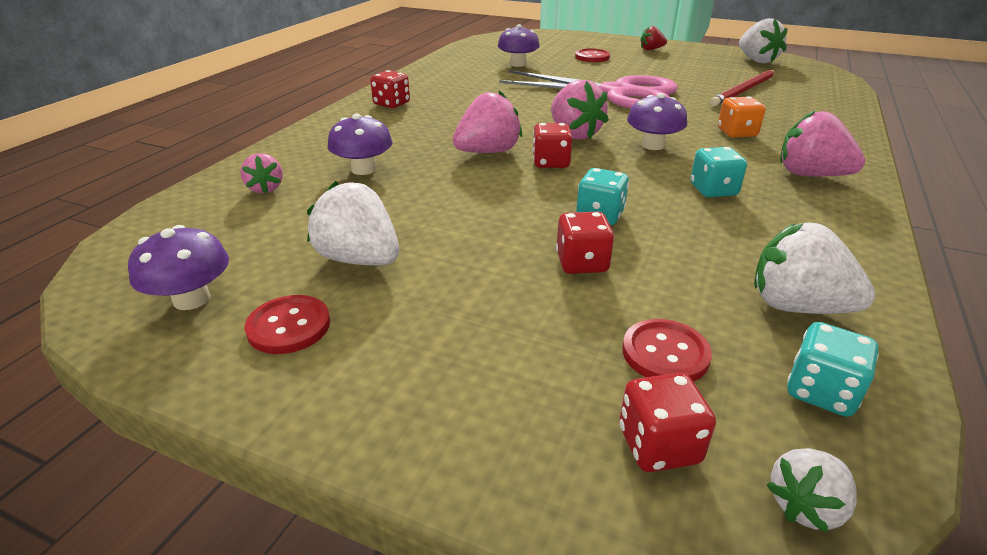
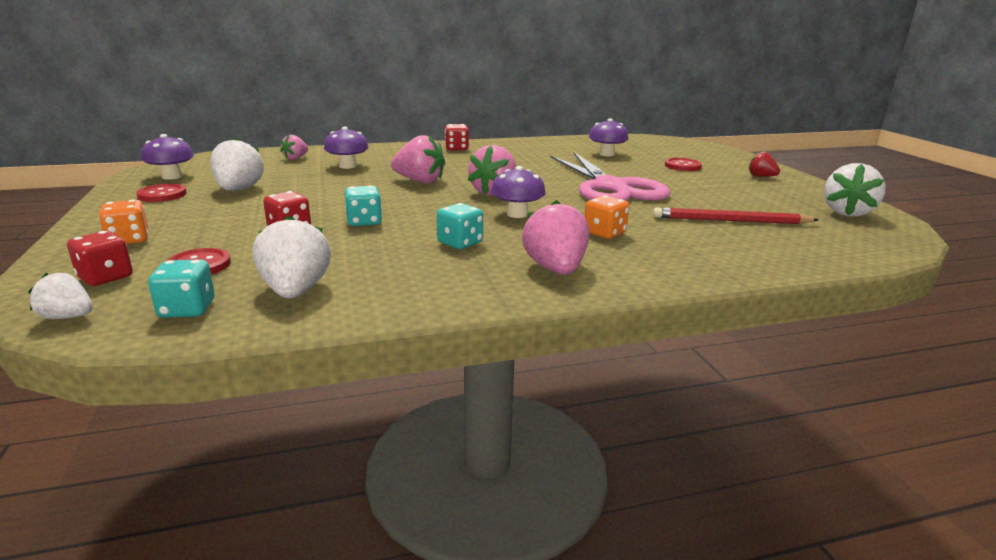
camera: 50 degrees right, 10 degrees down
red dice [532,123,572,168] -> none
none -> orange dice [98,200,149,244]

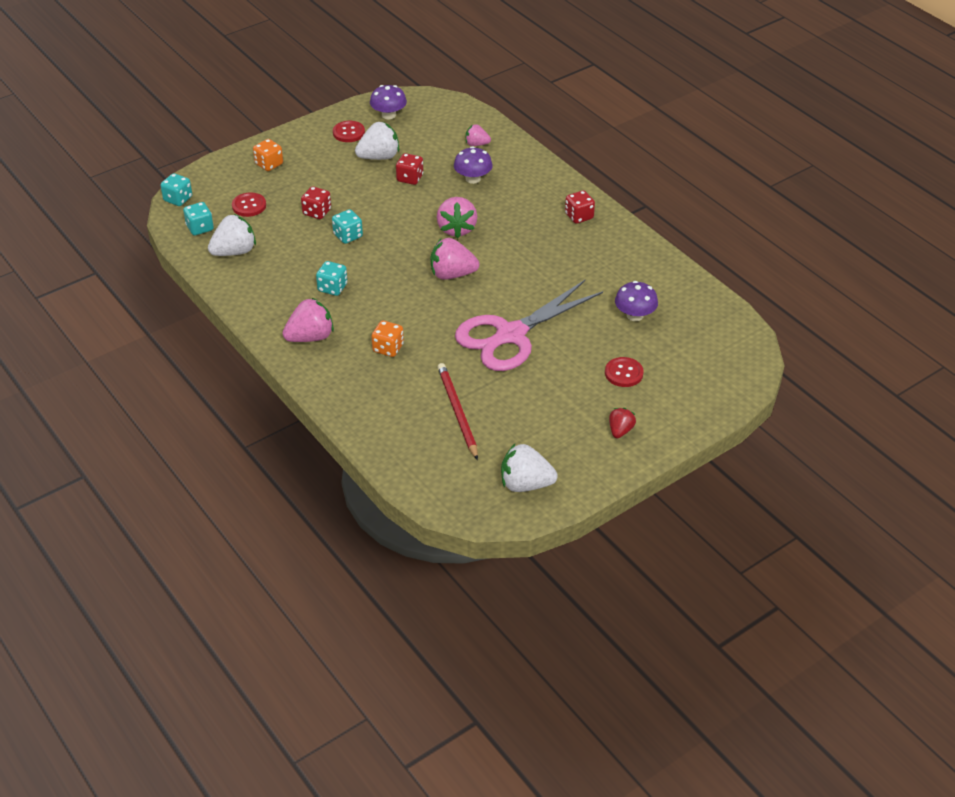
camera: 70 degrees right, 20 degrees up
white strawberry [28,273,93,319] -> turquoise dice [160,173,192,206]
red dice [67,231,133,286] -> red dice moved to [396,153,423,185]
purple mushroom [491,166,546,218] -> none

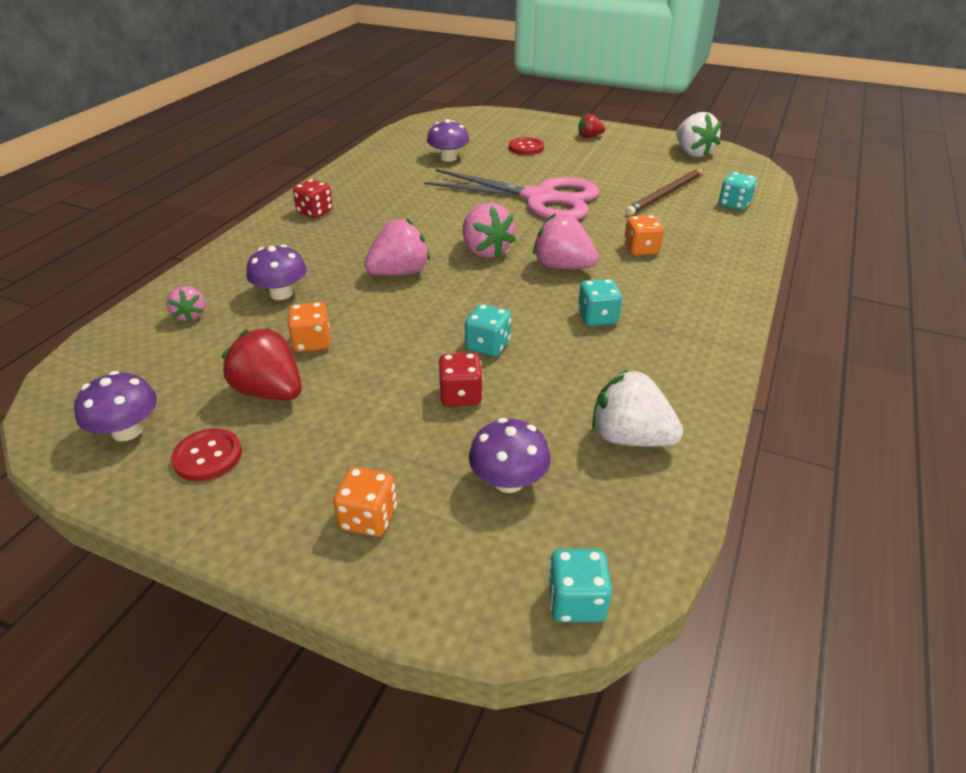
camera: 120 degrees left, 5 degrees down
turquoise dice [183,202,214,235] -> turquoise dice moved to [719,172,757,210]
red button [232,193,266,217] -> purple mushroom [469,418,551,493]
pink strawberry [282,297,334,342] -> pink strawberry moved to [533,213,598,269]
white strawberry [355,122,399,160] -> red strawberry [221,328,302,400]
red dice [396,153,423,185] -> orange dice [287,302,331,352]
red pencil [437,363,478,460] -> brown pencil [625,169,705,216]

